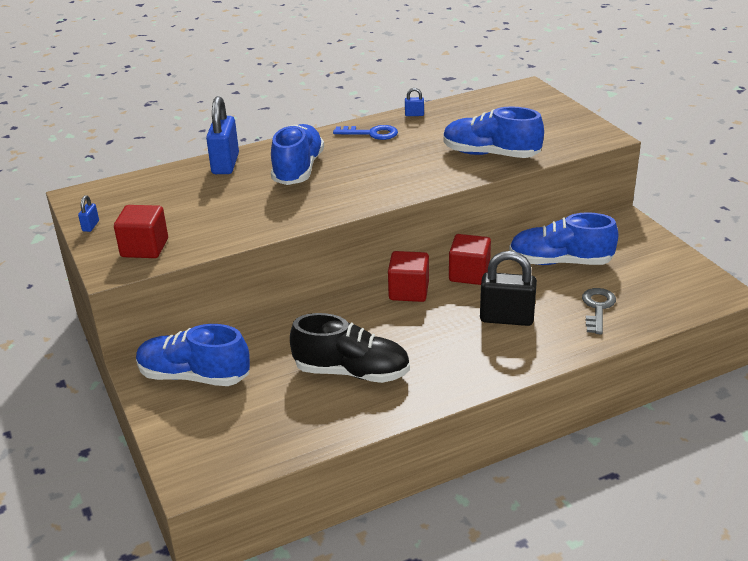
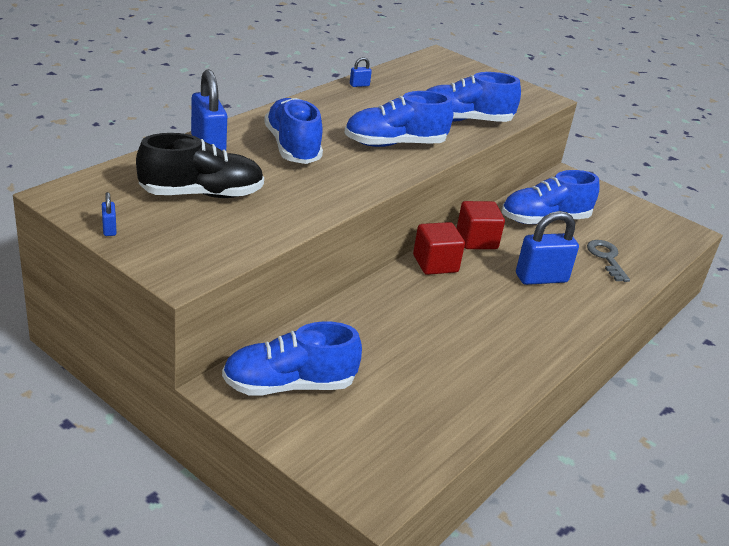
camera: 30 degrees left, 0 degrees up
red cube [114,205,168,258] -> none
black shoe [290,313,410,383] -> black shoe moved to [136,133,264,198]
blue key [333,125,398,140] -> none
black padlock [480,251,537,326] -> blue padlock [516,211,579,285]
none -> blue shoe [344,91,453,147]

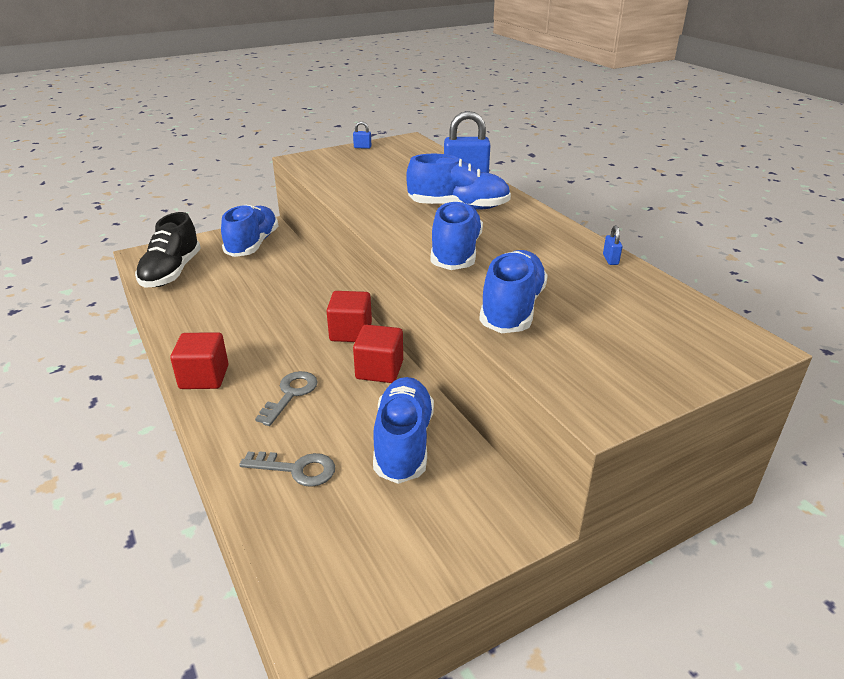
camera: 115 degrees right, 0 degrees up
black shoe [136,133,264,198] -> black shoe moved to [135,212,201,288]
blue padlock [516,211,579,285] -> grey key [255,371,318,426]
none -> red cube [170,332,228,389]

